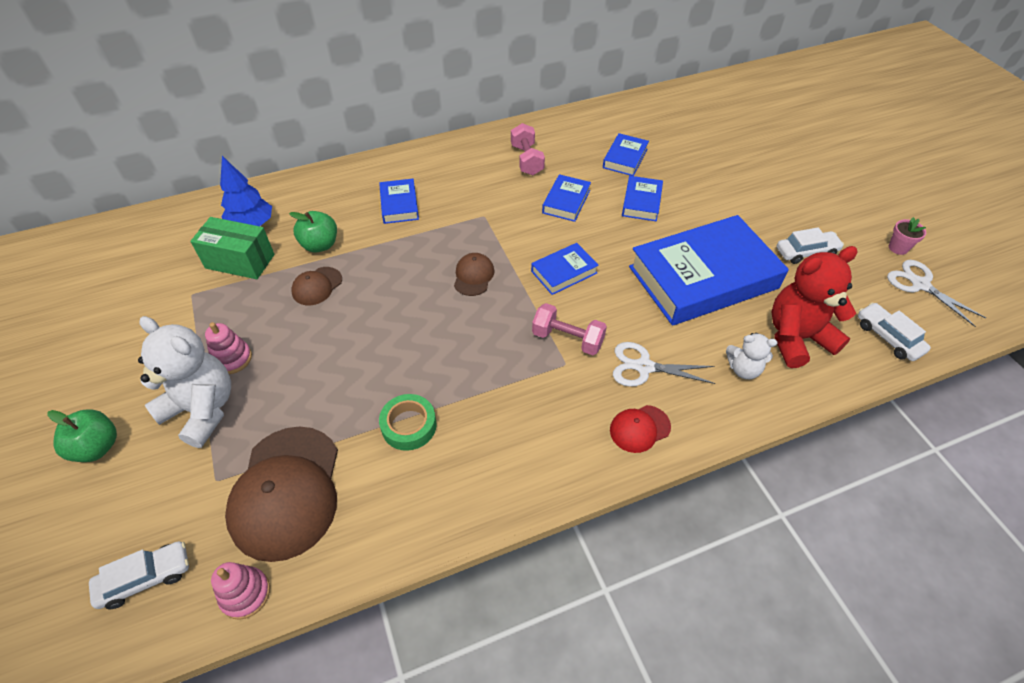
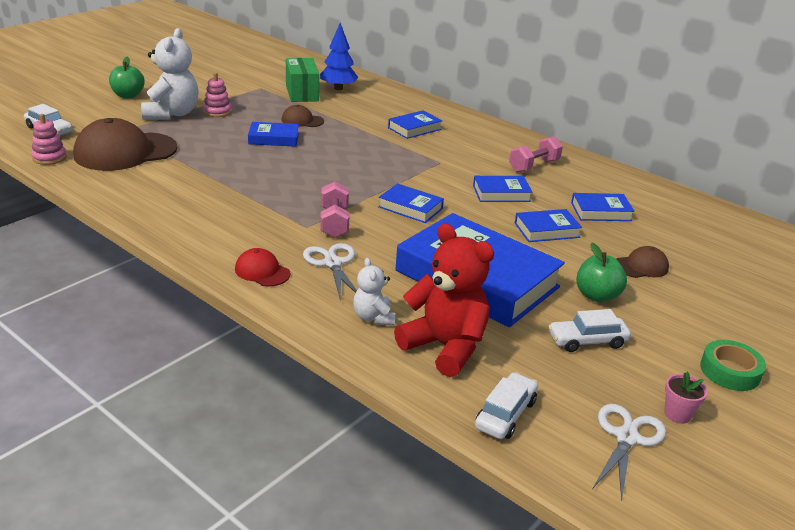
camera: 60 degrees right, 20 degrees down
green apple [289,211,337,252] -> green apple moved to [576,243,627,303]
green tape [379,394,436,451] -> green tape moved to [700,340,766,391]
brown cap [454,253,494,296] -> brown cap moved to [616,246,669,278]
white car [777,227,844,264] -> white car turned 120 degrees clockwise [548,309,631,352]
none -> blue book [248,122,299,147]

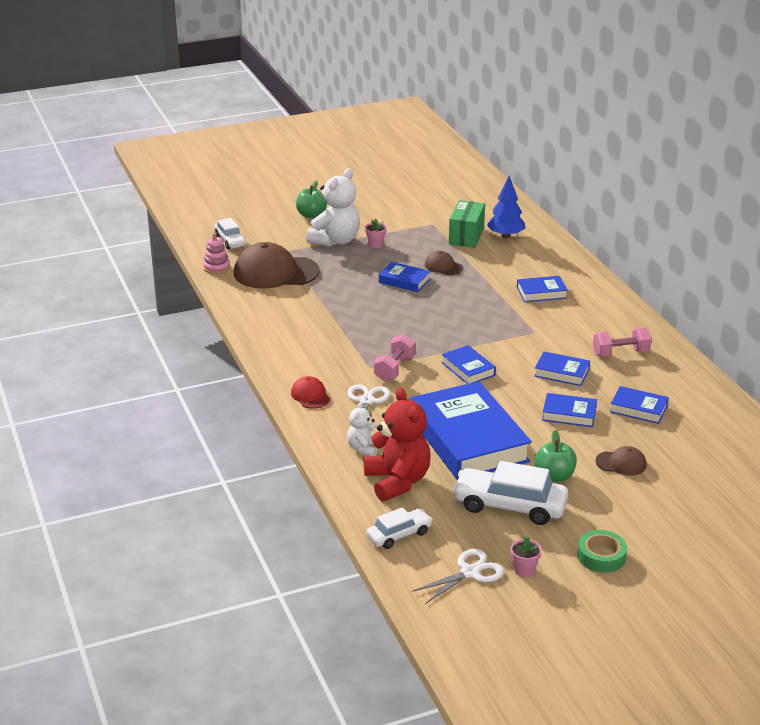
camera: 30 degrees right, 0 degrees up
pink stacking toy [203,72,232,117] -> pink flower pot [365,219,387,248]
white car [548,309,631,352] -> white car [452,461,568,525], size x1.72

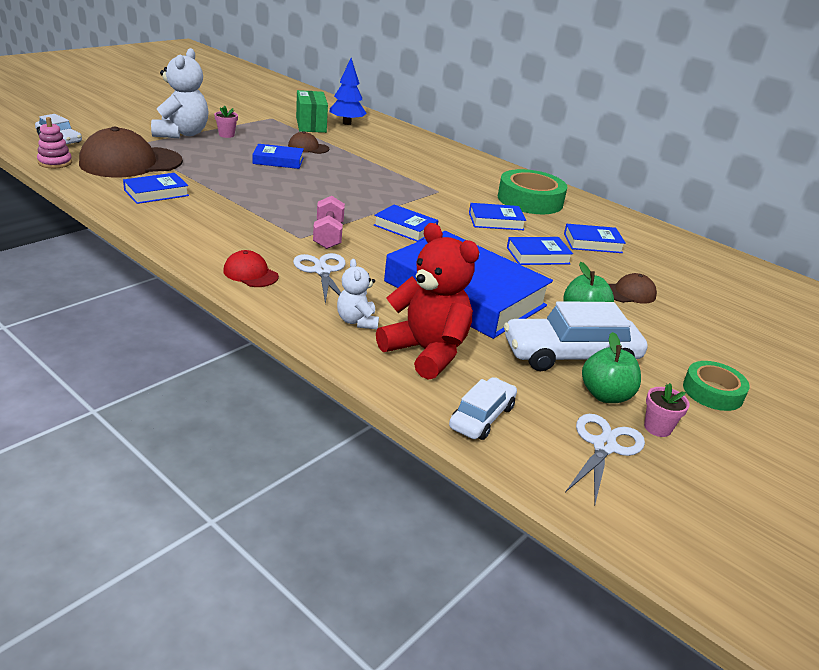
camera: 30 degrees left, 0 degrees up
green apple [296,180,327,218] -> green apple moved to [582,332,641,403]
blue book [517,276,568,302] -> blue book moved to [123,173,189,204]
pink dumbbell [593,328,652,356] -> green tape [498,169,567,214]

